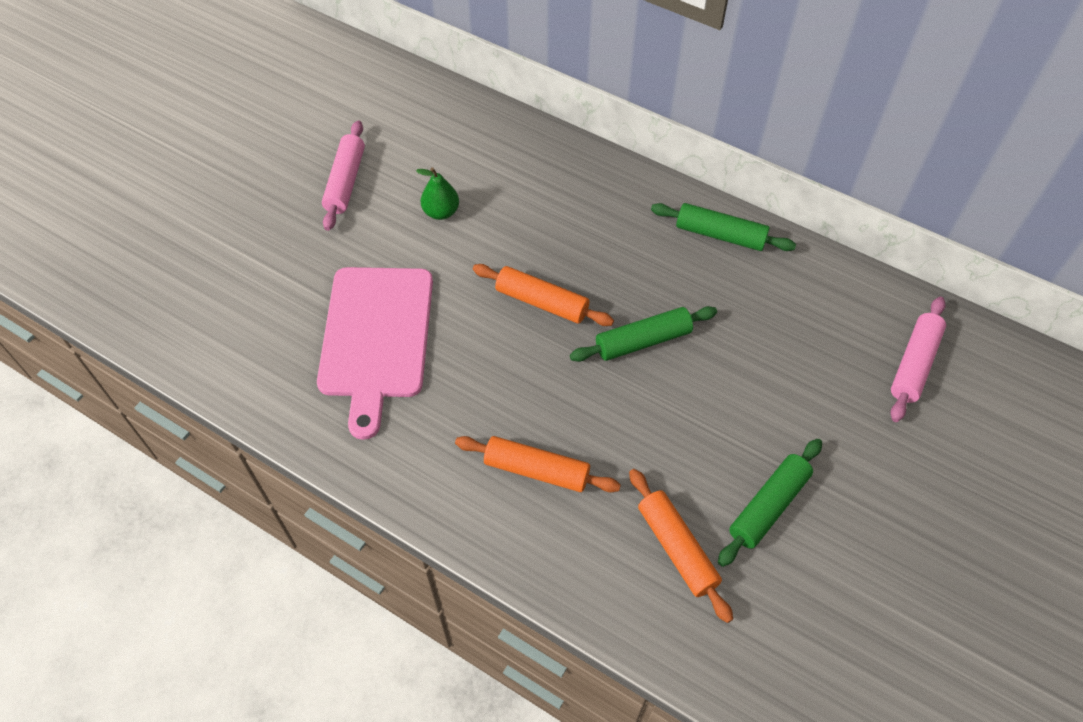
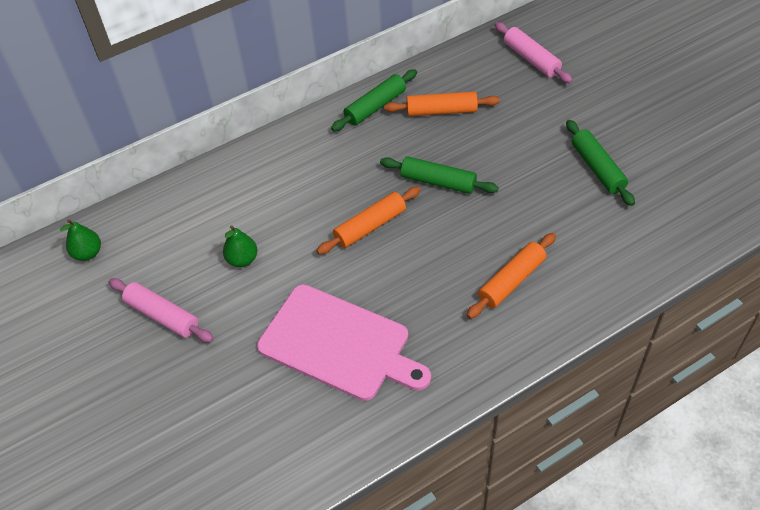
camera: 60 degrees left, 5 degrees down
green rolling pin [570,306,717,362] -> green rolling pin turned 75 degrees counterclockwise [380,156,499,194]
orange rolling pin [629,469,733,623] -> orange rolling pin moved to [384,92,500,116]
none -> green pear [60,219,101,261]

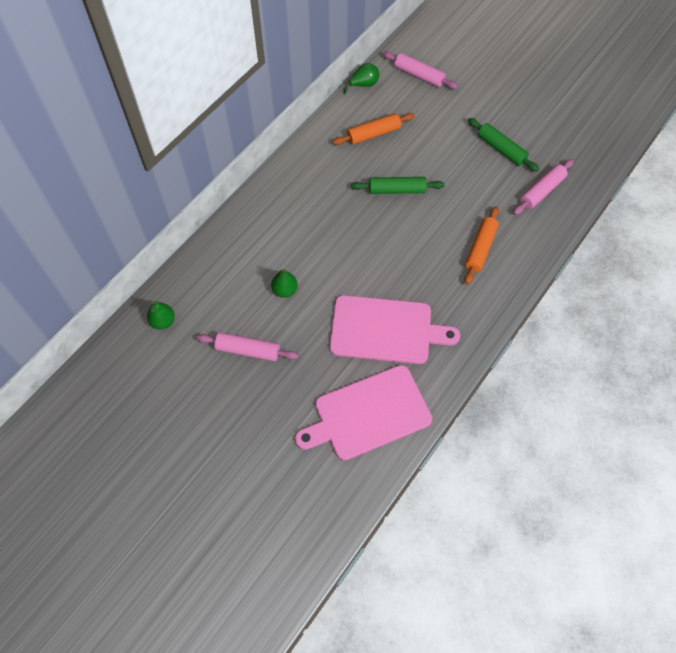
camera: 25 degrees left, 10 degrees up
orange rolling pin [316,187,421,255] -> none
green rolling pin [331,69,417,131] -> none
none -> pink cutting board [295,365,432,460]
none -> green pear [344,63,379,94]
none -> pink rolling pin [513,159,574,215]

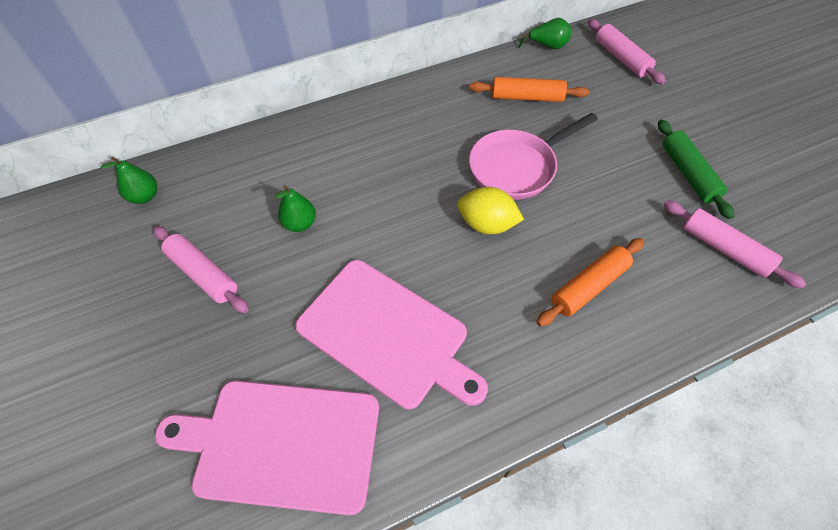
camera: 30 degrees right, 5 degrees down
green rolling pin [351,177,445,194] -> pink pan [469,113,598,200]
pink rolling pin [513,159,574,215] -> pink rolling pin turned 60 degrees clockwise [663,200,806,289]
none -> yellow lemon [457,187,524,234]

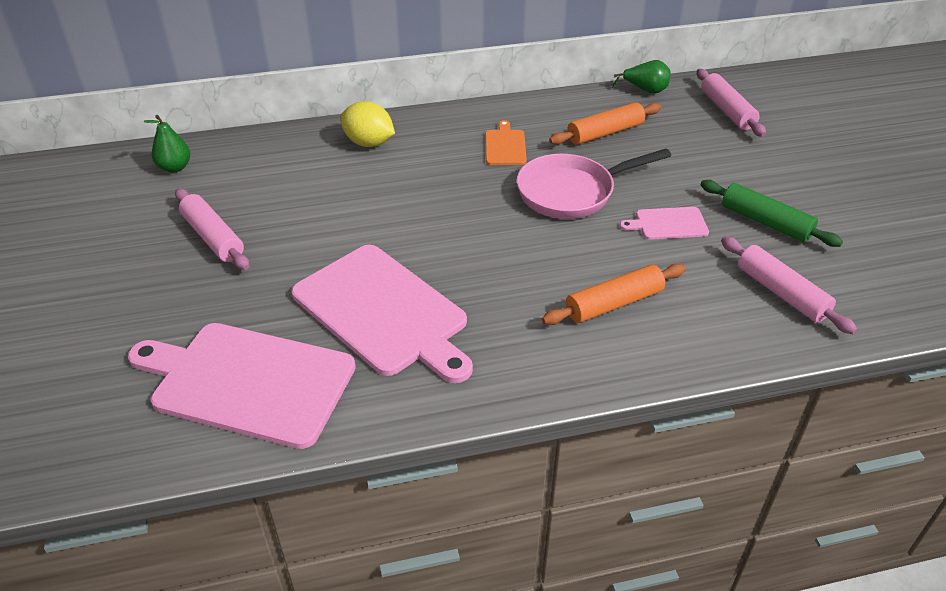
camera: 10 degrees right, 15 degrees down
green pear [275,185,316,232] -> none
yellow lemon [457,187,524,234] -> yellow lemon moved to [340,101,395,147]
orange rolling pin [470,77,589,102] -> orange rolling pin turned 45 degrees counterclockwise [549,102,661,145]
green rolling pin [658,119,734,219] -> green rolling pin turned 45 degrees counterclockwise [700,180,843,247]
none -> orange cutting board [485,120,527,165]
none -> pink cutting board [620,207,709,240]

